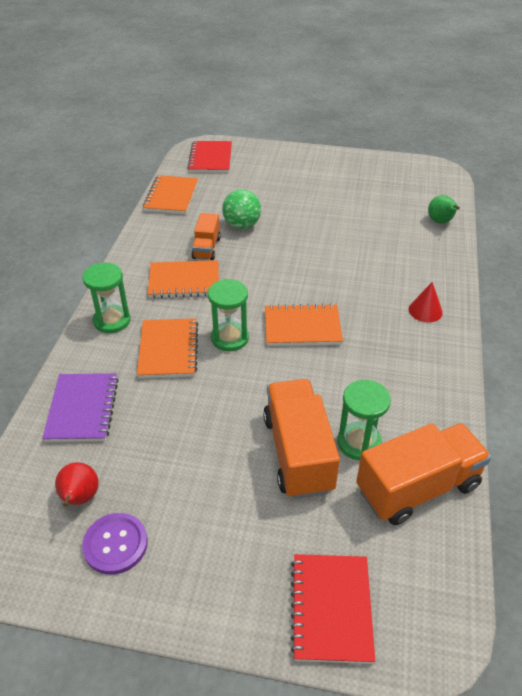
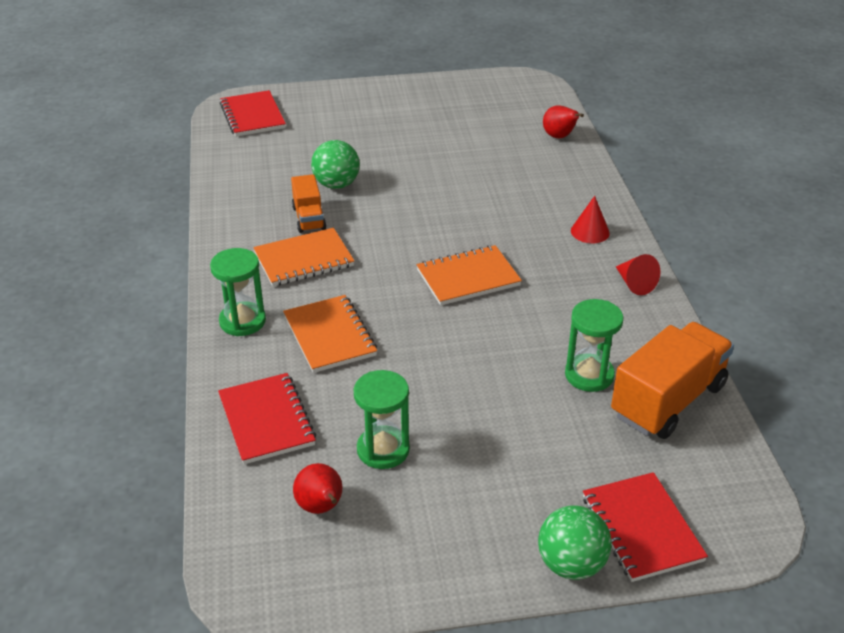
camera: 20 degrees left, 5 degrees down
purple notebook [42,373,119,442] -> red notebook [218,373,316,464]
purple button [82,513,148,575] -> none
orange notebook [143,175,198,214] -> none
green hourglass [208,279,249,351] -> green hourglass moved to [354,370,410,469]
orange truck [263,379,340,499] -> none
green pear [428,195,460,224] -> red pear [543,105,584,138]
none -> green ball [538,505,612,580]
none -> red cone [616,254,660,295]

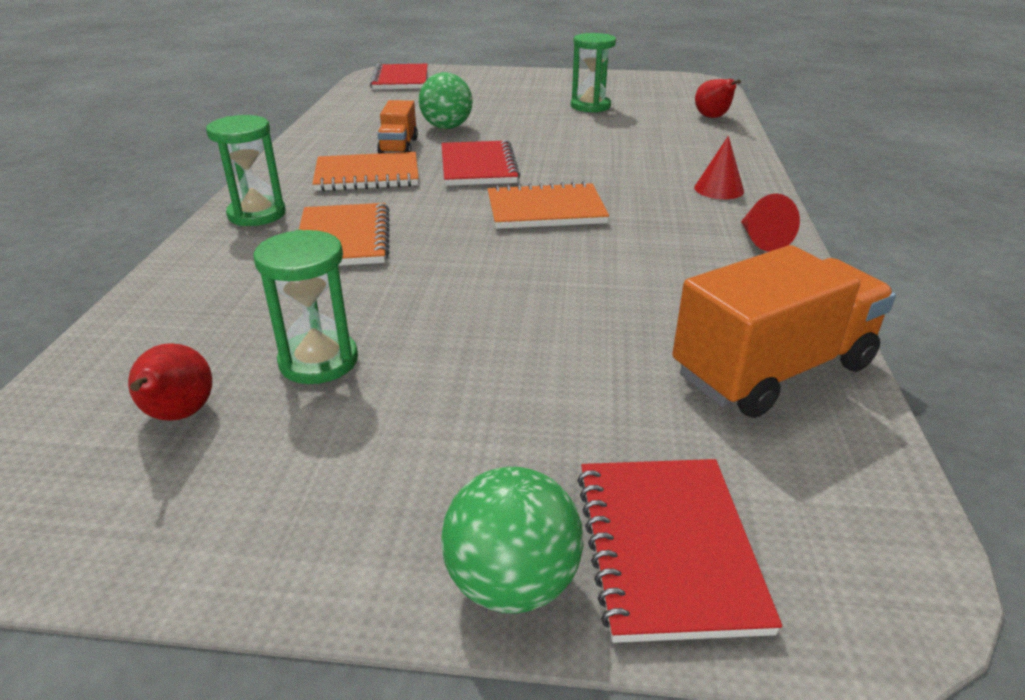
camera: 15 degrees right, 5 degrees down
red notebook [218,373,316,464] -> red notebook moved to [441,140,520,186]
green hourglass [565,299,623,392] -> green hourglass moved to [571,33,616,113]

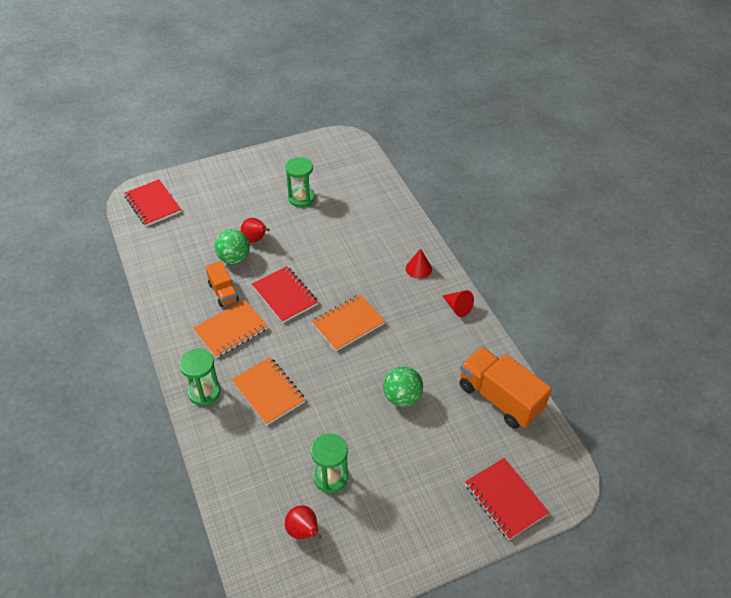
camera: 30 degrees left, 15 degrees up
green ball [441,467,583,614] -> green ball moved to [383,366,423,407]
orange truck [672,245,896,418] -> orange truck turned 75 degrees counterclockwise [459,347,552,429]
red pear [695,79,741,118] -> red pear moved to [241,218,270,242]

